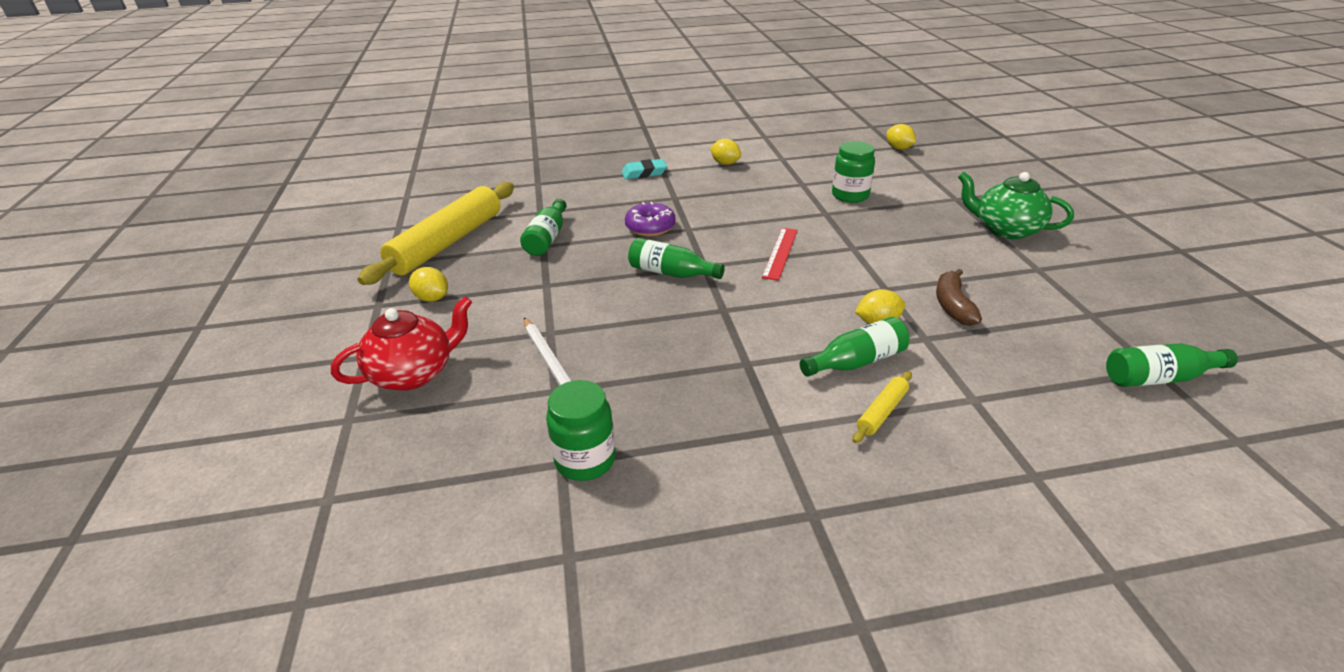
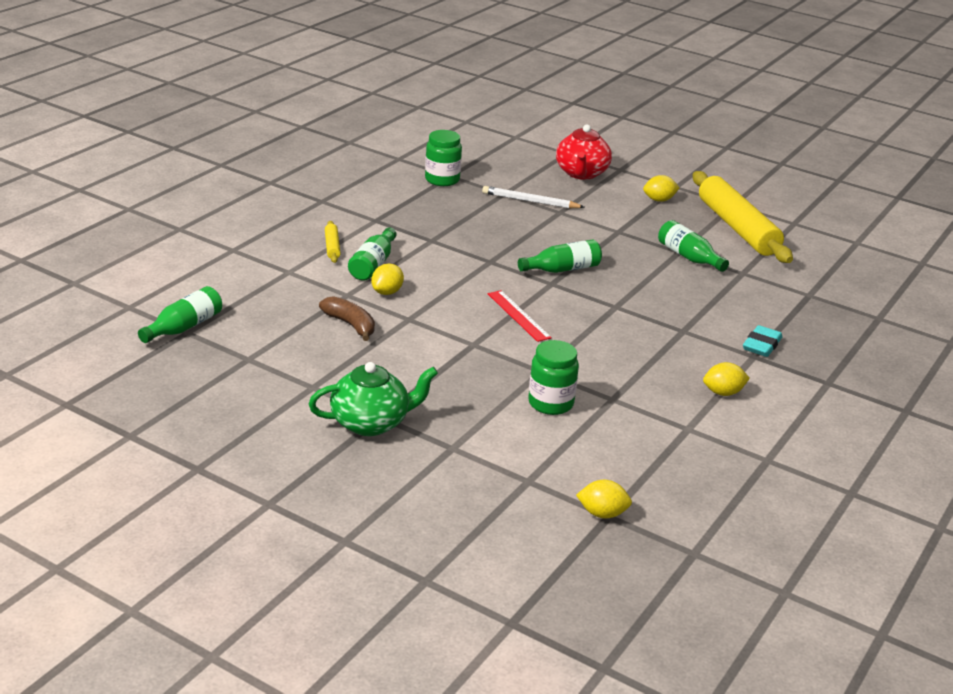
camera: 130 degrees right, 5 degrees down
purple donut [625,202,676,237] -> none

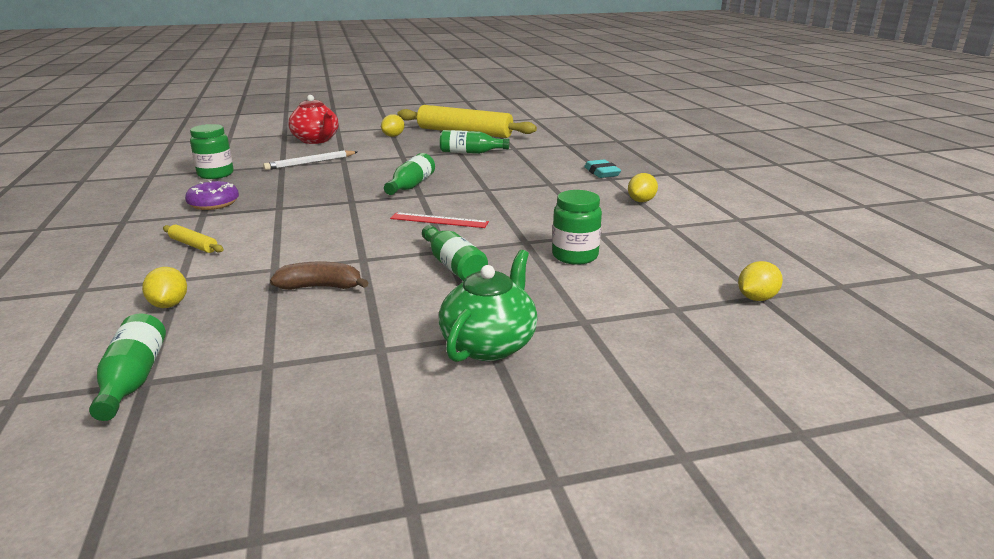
camera: 45 degrees left, 5 degrees down
green bottle [348,227,397,281] -> green bottle moved to [422,225,488,281]
yellow lemon [371,264,404,295] -> yellow lemon moved to [142,267,187,308]
none -> purple donut [185,181,239,210]

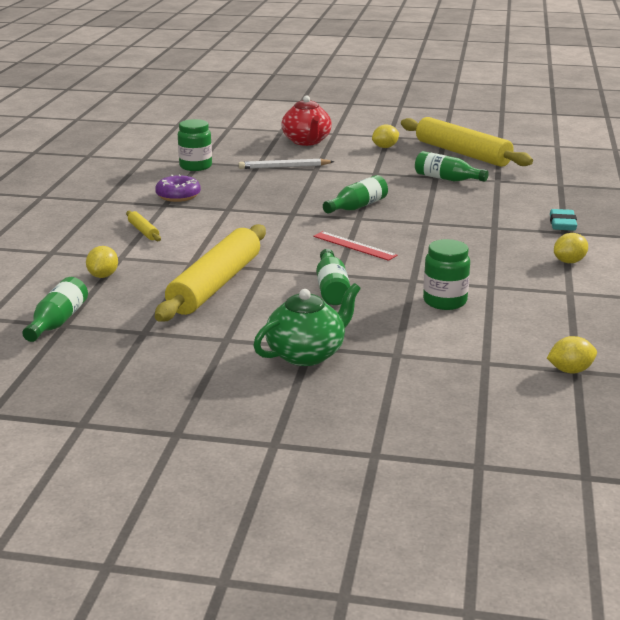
camera: 25 degrees right, 0 degrees up
brown banana [270,261,369,290] -> yellow rolling pin [155,224,266,321]

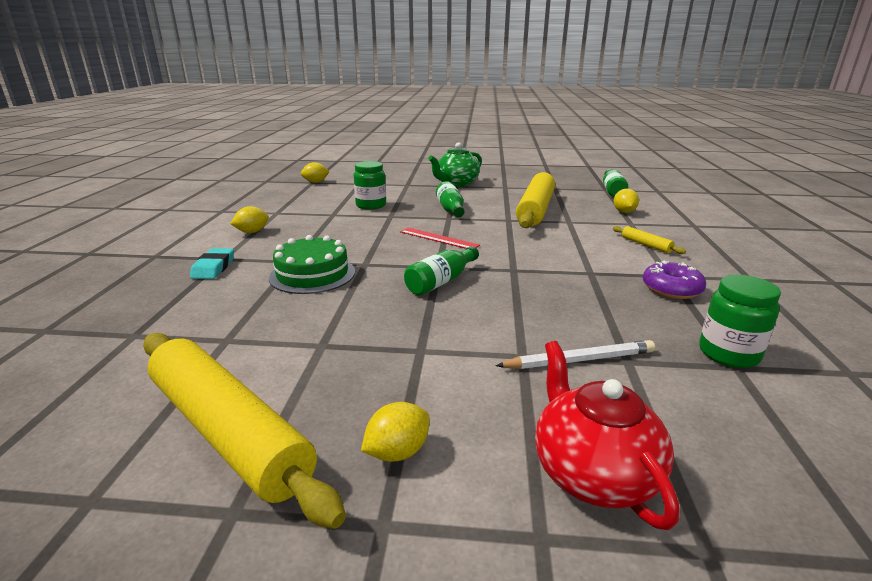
camera: 175 degrees right, 0 degrees up
green bottle [415,151,489,182] -> none
none -> green cake [269,235,355,294]

